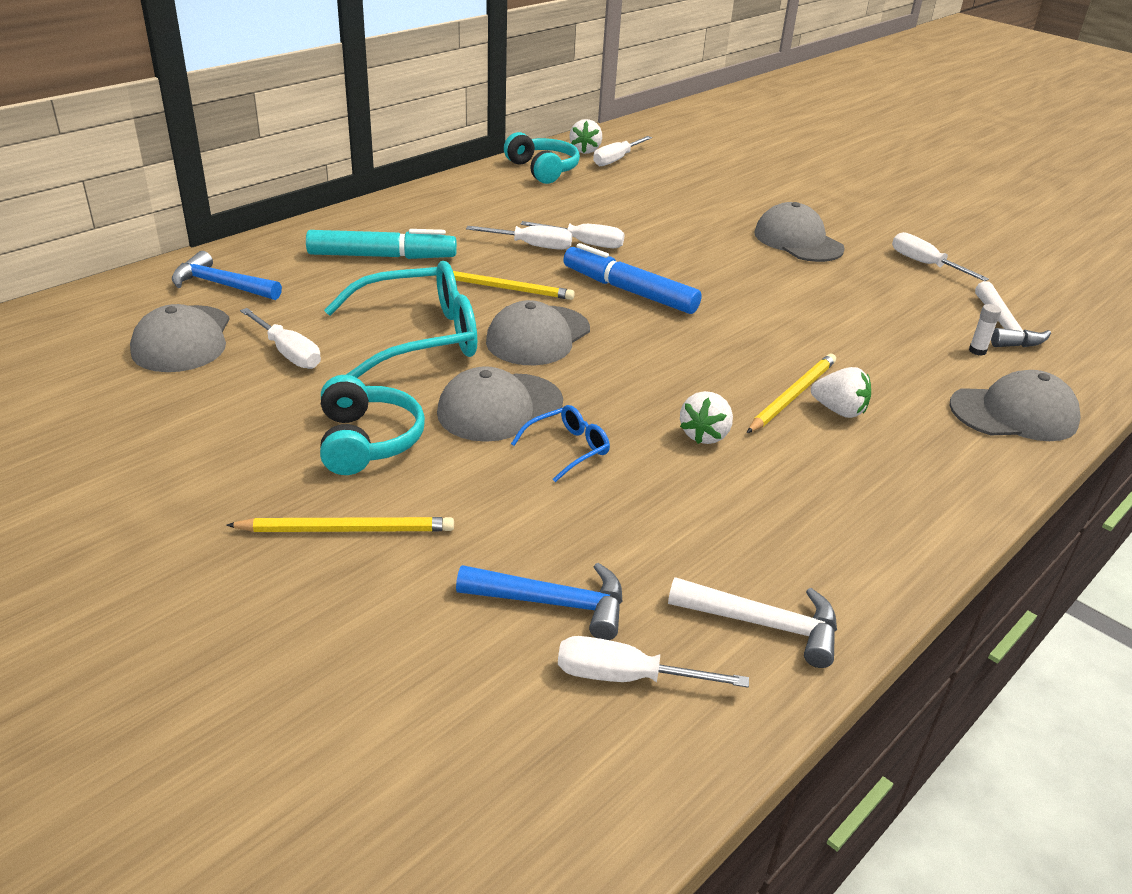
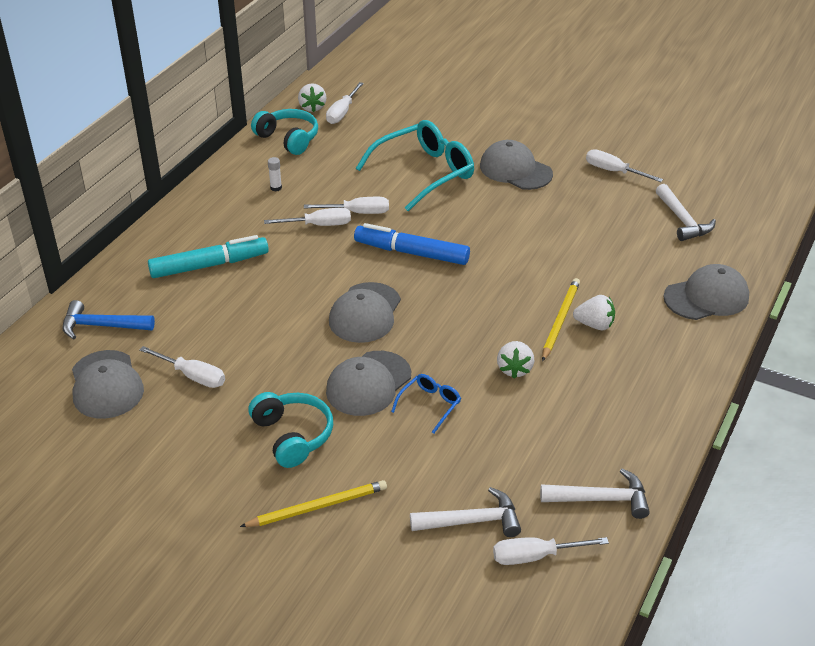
camera: 15 degrees left, 5 degrees up
turquoise glasses [324,261,477,378] -> turquoise glasses moved to [356,120,474,211]
yellow pencil [435,271,575,300] -> none
blue hammer [456,563,623,640] -> white hammer [410,487,521,537]
white glue stick [969,304,1001,356] -> white glue stick moved to [268,157,282,191]

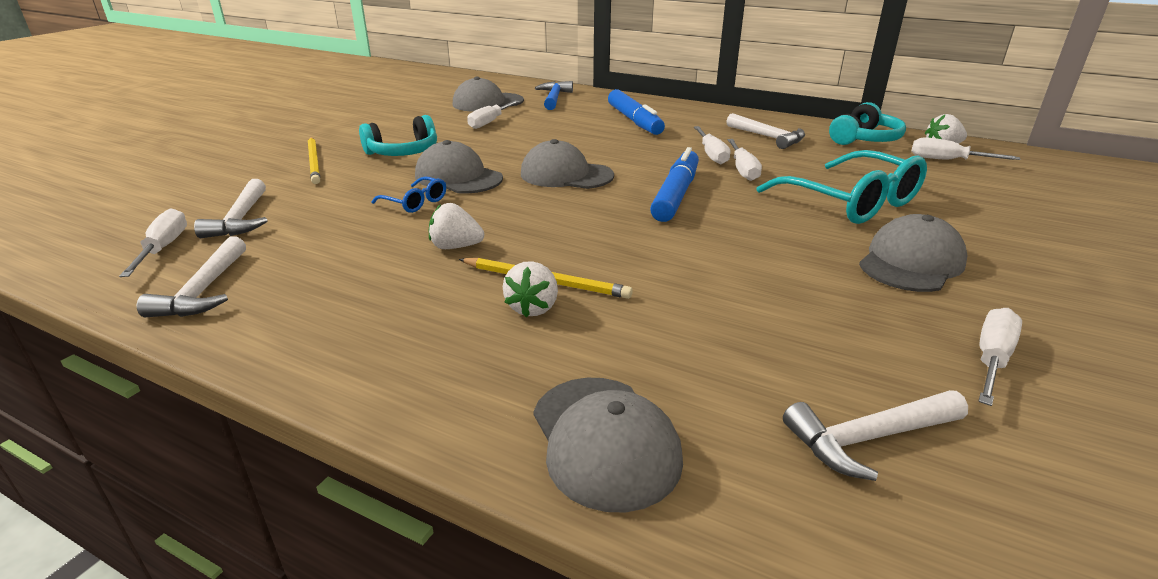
camera: 90 degrees right, 10 degrees down
turquoise marker [148,235,269,278] -> blue marker [608,89,665,135]
white glue stick [268,157,282,191] -> white hammer [726,113,805,149]

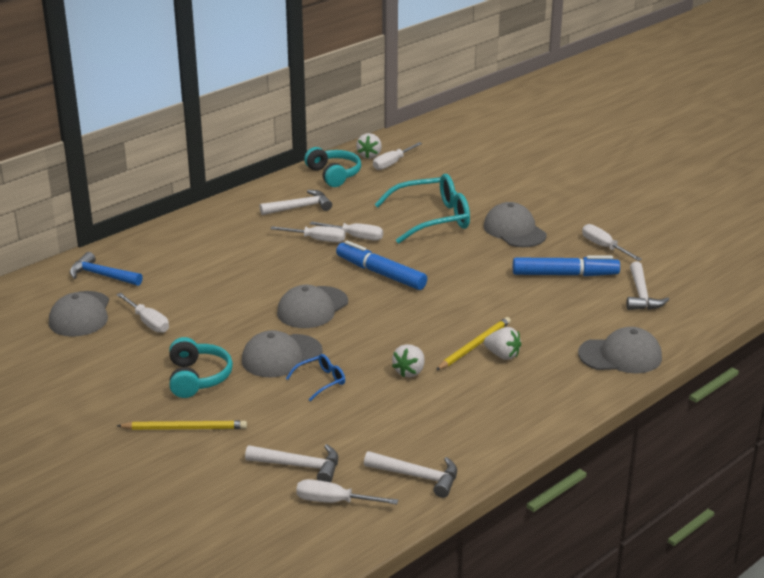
camera: 70 degrees left, 0 degrees up
blue marker [608,89,665,135] -> blue marker moved to [513,255,620,276]

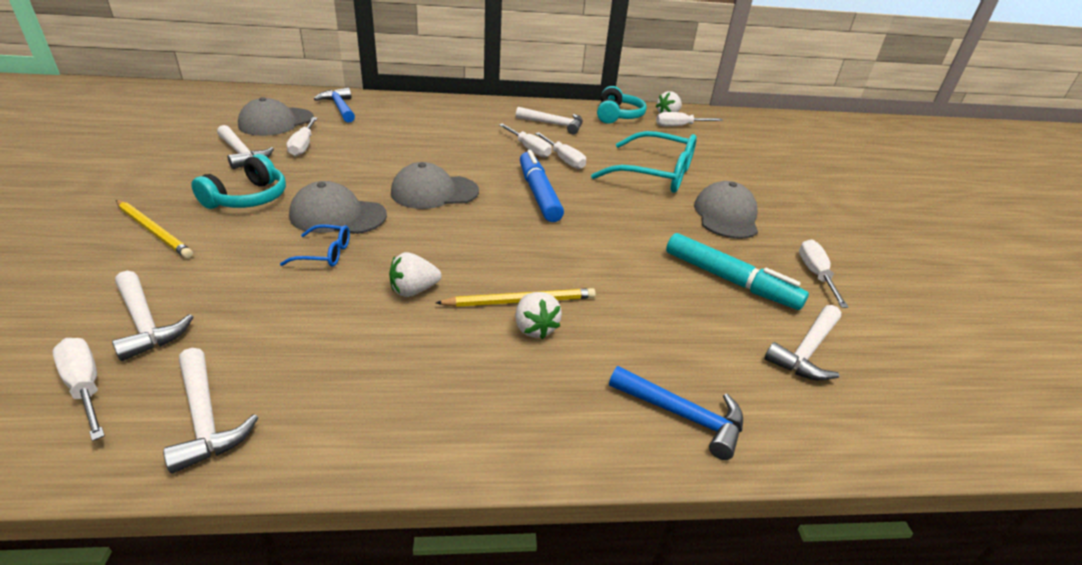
camera: 35 degrees right, 5 degrees up
blue marker [513,255,620,276] -> turquoise marker [666,233,809,310]
grey cap [578,327,662,373] -> blue hammer [609,366,743,460]
none -> white hammer [217,125,274,169]

